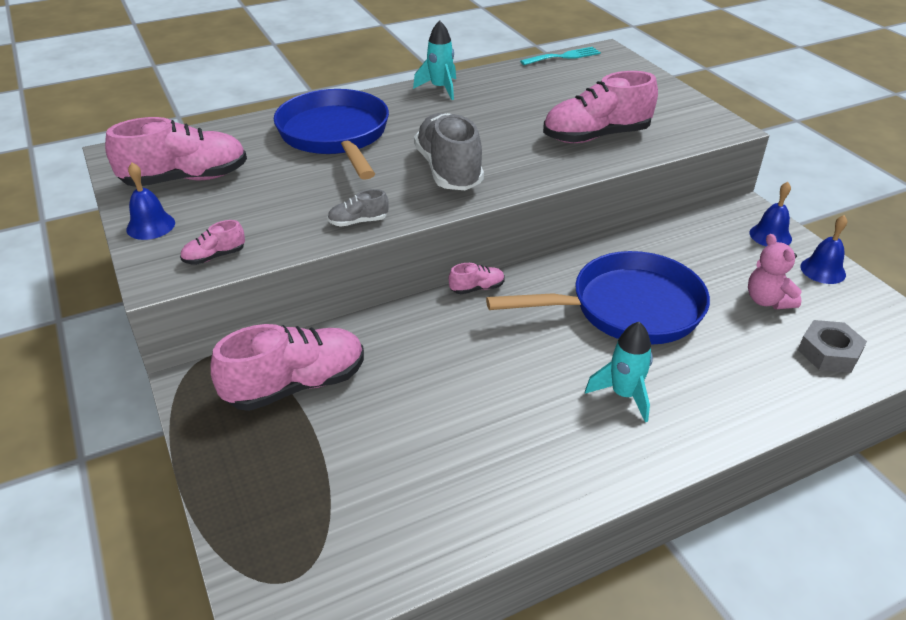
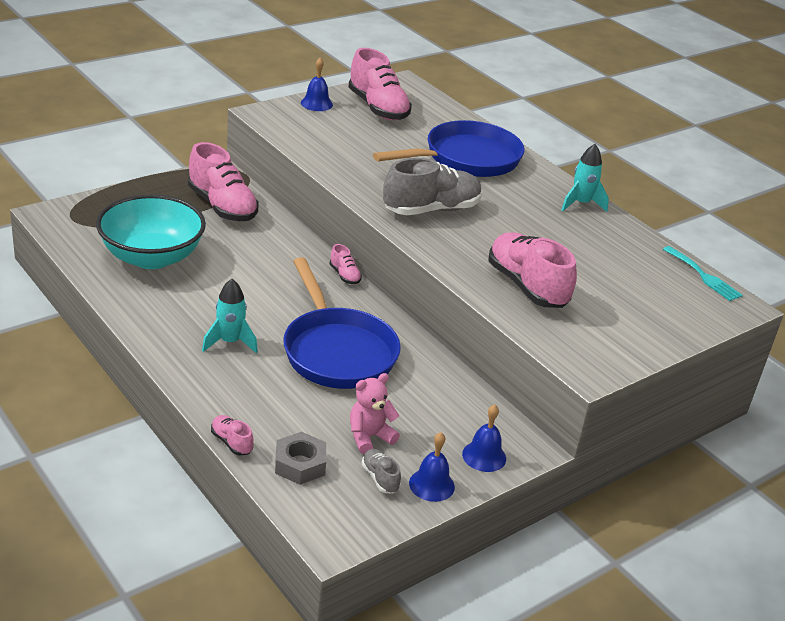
camera: 75 degrees right, 5 degrees down
pink shoe [180,220,245,265] -> pink shoe moved to [211,415,253,456]
grey shoe [327,189,389,227] -> grey shoe moved to [362,449,401,494]
none -> turquoise bowl [96,195,206,269]

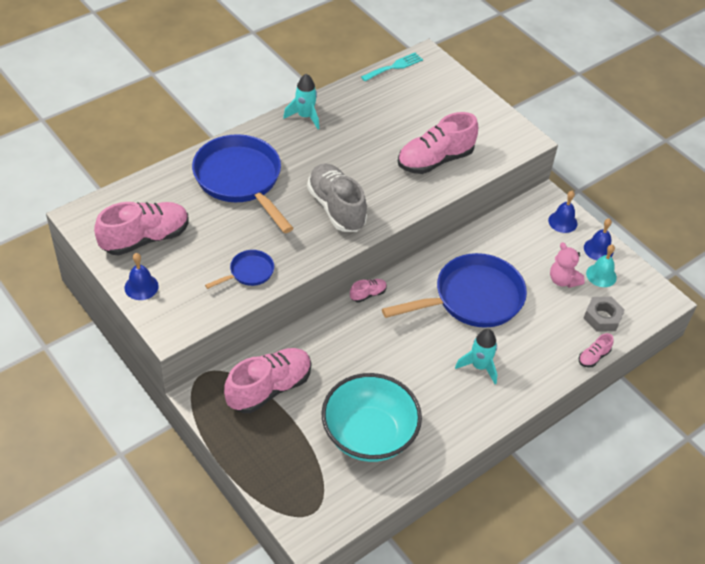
camera: 90 degrees left, 15 degrees up
grey shoe [362,449,401,494] -> turquoise bell [586,244,617,287]
none -> blue pan [205,250,274,289]

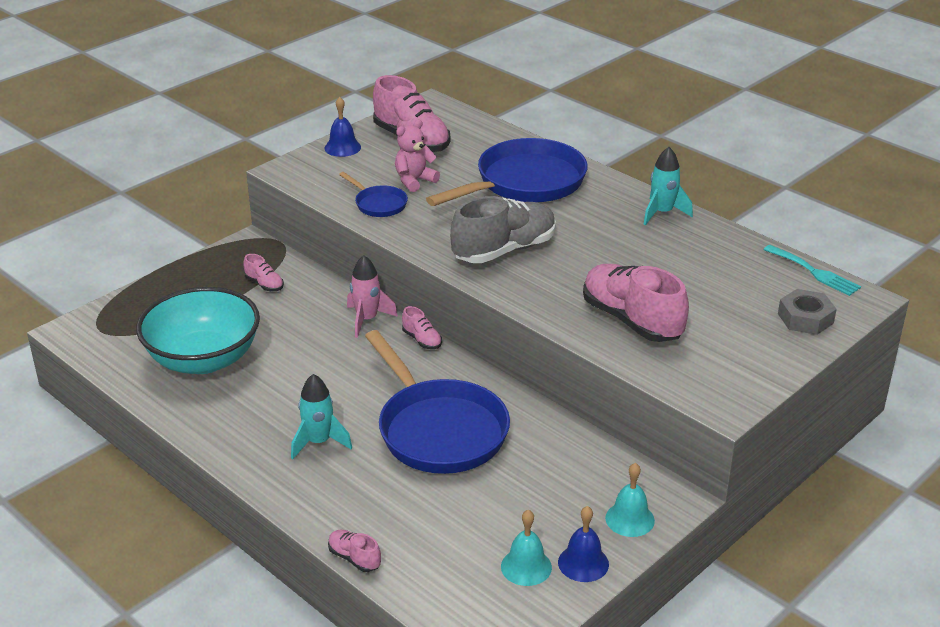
camera: 85 degrees right, 15 degrees down
pink shoe [224,348,311,413] -> pink shoe [243,254,284,291], size x0.45
blue bell [548,191,578,233] -> turquoise bell [605,463,655,537]
pink teddy bear [550,242,585,288] -> pink teddy bear moved to [395,120,440,192]
grey nut [584,297,625,332] -> grey nut moved to [778,289,837,335]
none -> pink rocket [347,255,398,338]

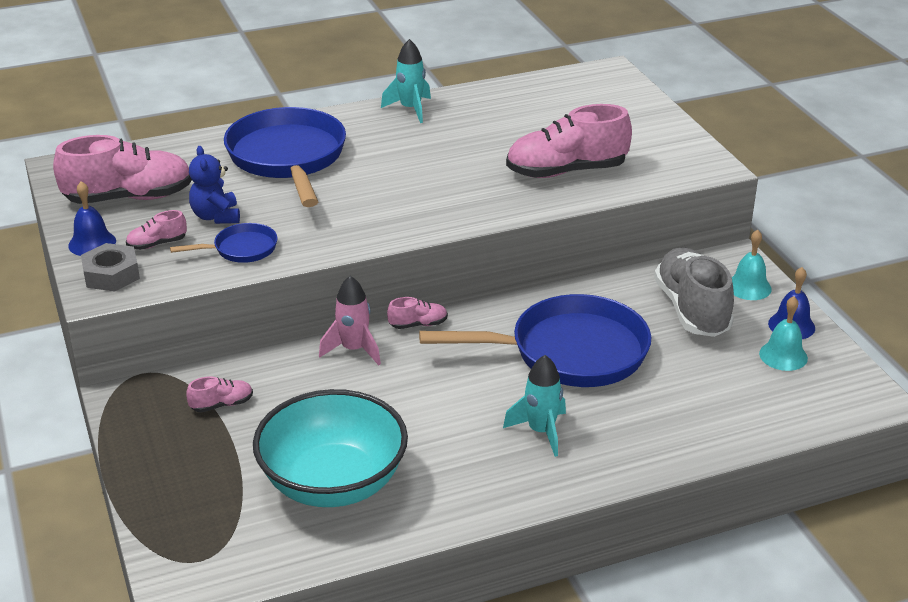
camera: 65 degrees left, 0 degrees up
pink shoe [328,530,381,572] -> pink shoe moved to [126,210,187,250]
pink teddy bear [395,120,440,192] -> blue teddy bear [189,146,240,224]
grey shoe [450,196,556,263] -> grey shoe moved to [654,247,734,337]
turquoise fork [764,245,861,296] -> none
grey nut [778,289,837,335] -> grey nut moved to [81,243,140,291]

